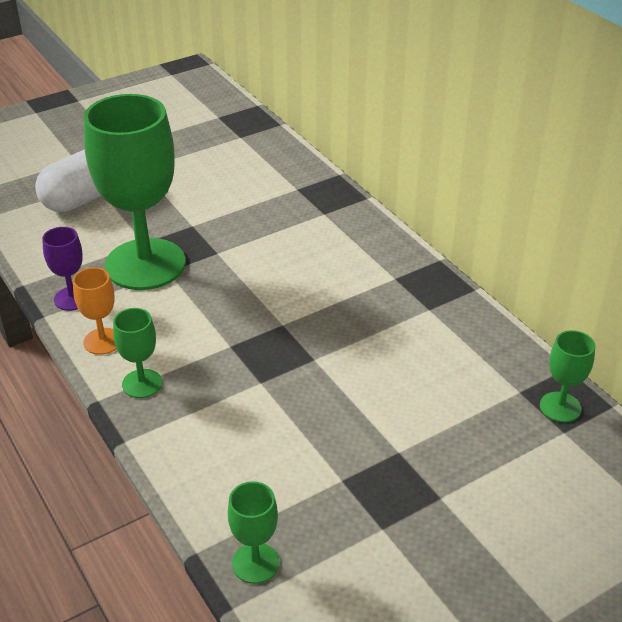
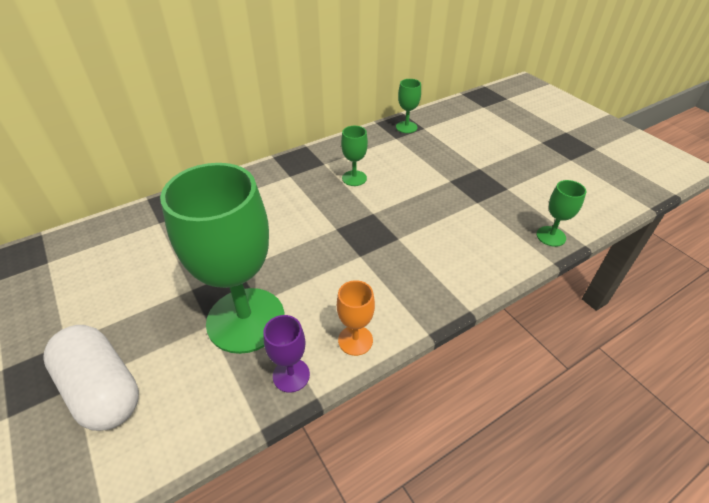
camera: 90 degrees left, 5 degrees up
green goblet [113,308,162,398] -> green goblet moved to [341,126,368,186]

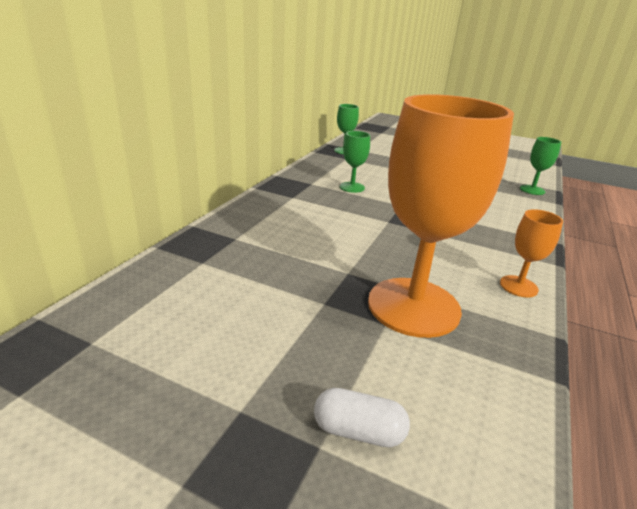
camera: 35 degrees left, 15 degrees down
white capsule [43,325,139,431] -> white capsule [314,388,410,447], size x0.52
green goblet [160,163,285,354] -> orange goblet [368,94,514,338]
purple goblet [263,315,310,393] -> none

